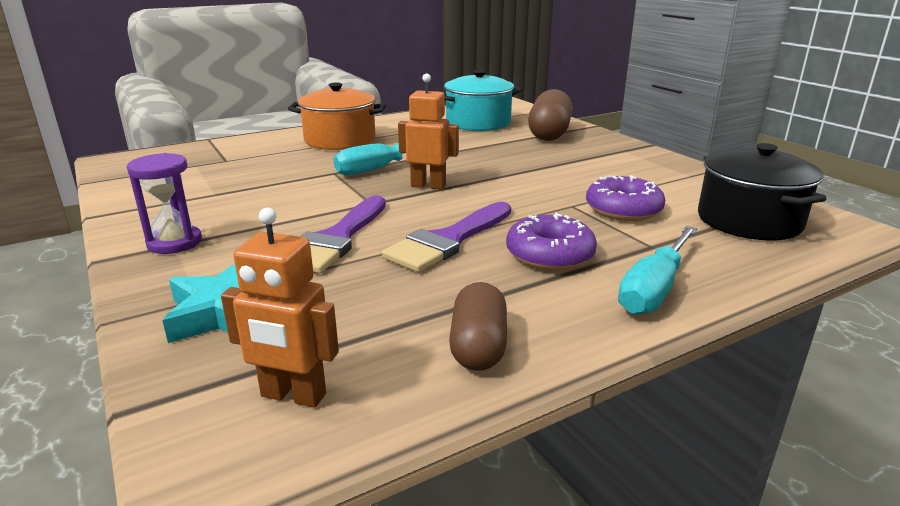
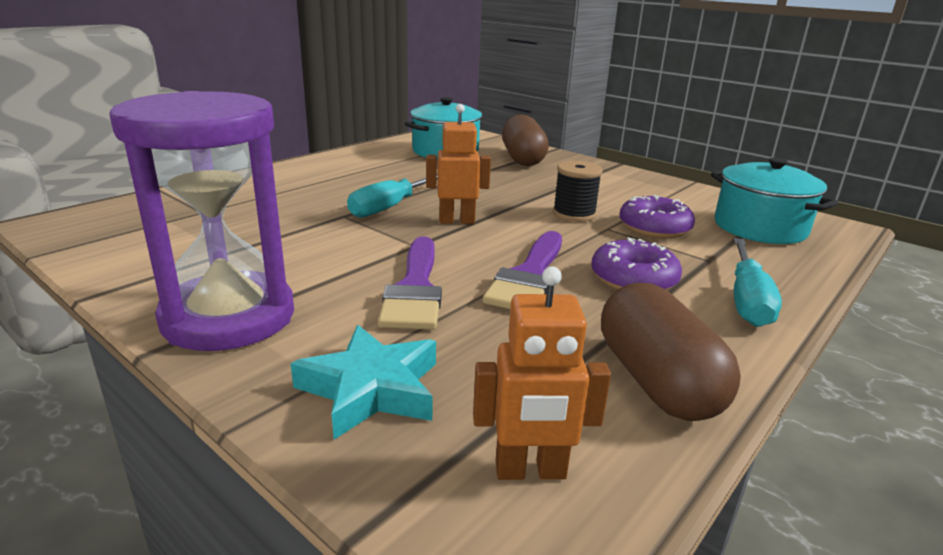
camera: 20 degrees left, 0 degrees up
purple hourglass [127,153,202,254] -> purple hourglass [109,91,294,351], size x2.03
orange pot [288,83,386,150] -> none
brown capsule [449,282,507,371] -> brown capsule [601,283,741,421], size x1.52
black pot [698,143,827,240] -> turquoise pot [711,158,838,244]
none -> black spool [553,161,603,222]

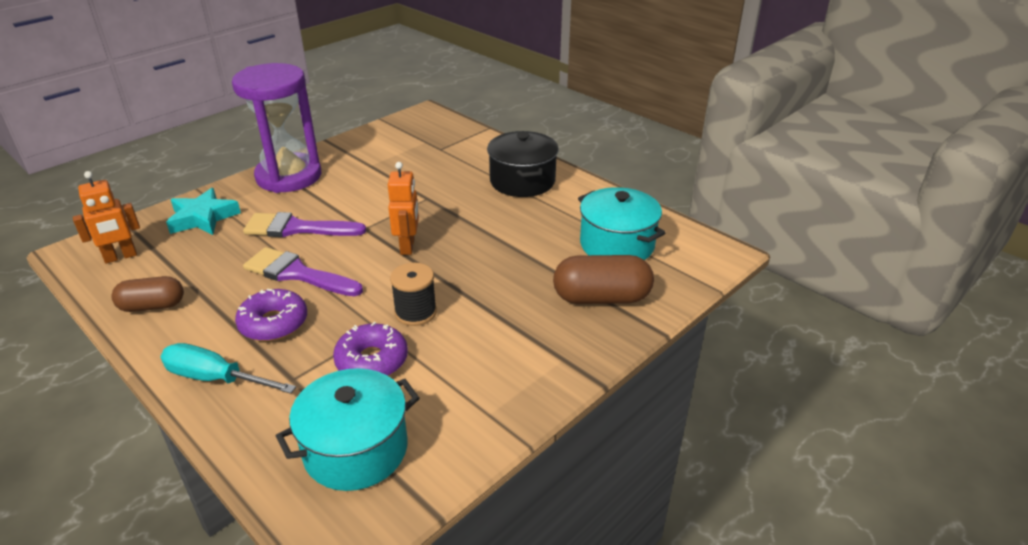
camera: 95 degrees right, 10 degrees up
turquoise screwdriver [347,174,437,218] -> none
orange robot [473,266,611,480] -> orange robot turned 120 degrees counterclockwise [73,171,140,263]
brown capsule [601,283,741,421] -> brown capsule [111,276,184,312], size x0.66
none -> black pot [487,131,559,197]

